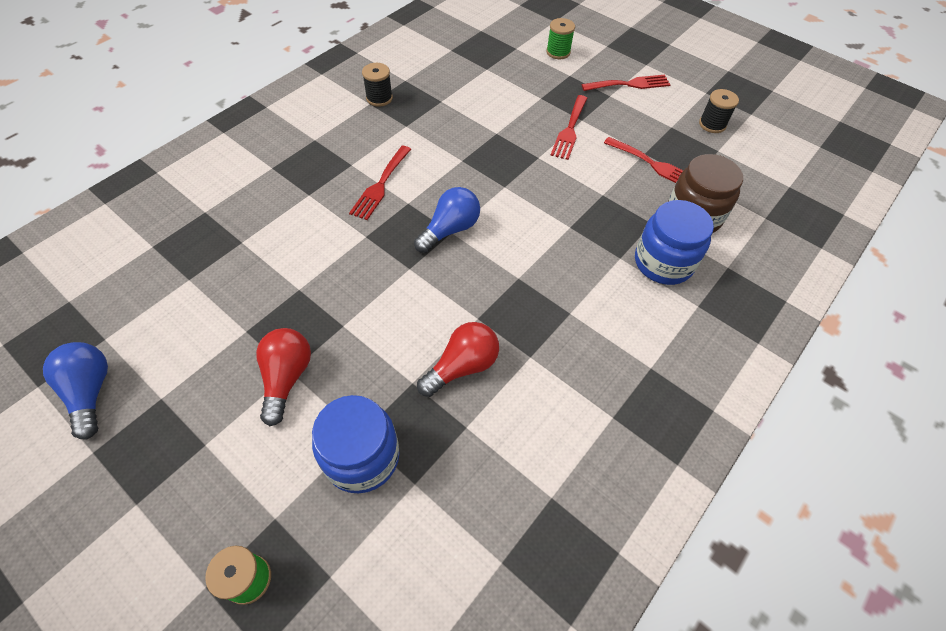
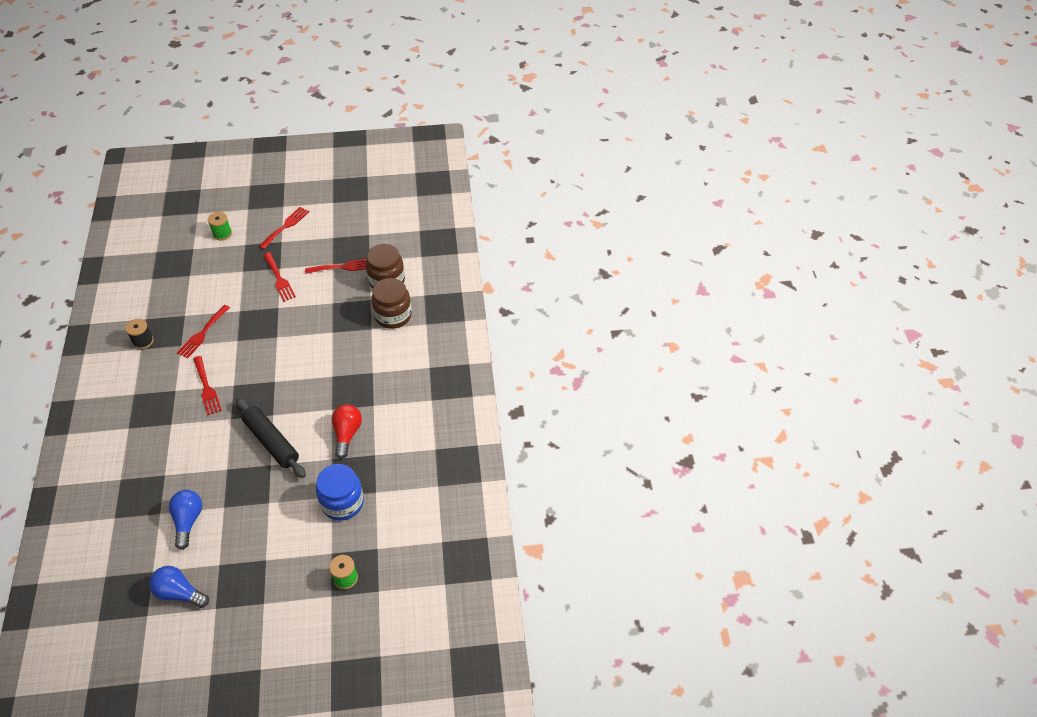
camera: 45 degrees left, 5 degrees down
red light bulb [256,328,311,426] -> none
blue light bulb [414,187,480,253] -> blue light bulb moved to [169,490,202,550]
blue jar [635,200,714,285] -> brown jar [371,278,412,329]
black spool [699,89,739,133] -> none
none -> red fork [177,305,230,359]
none -> black rolling pin [236,397,306,478]

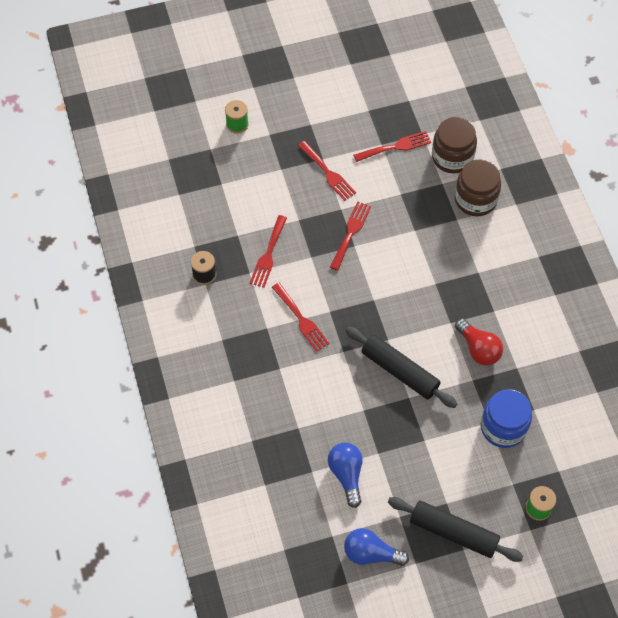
camera: 10 degrees left, 10 degrees up
red fork [259,207,309,249] -> red fork moved to [330,201,371,271]
red light bulb [332,404,362,459] -> red light bulb turned 150 degrees clockwise [455,318,503,365]
none -> black rolling pin [388,497,524,562]

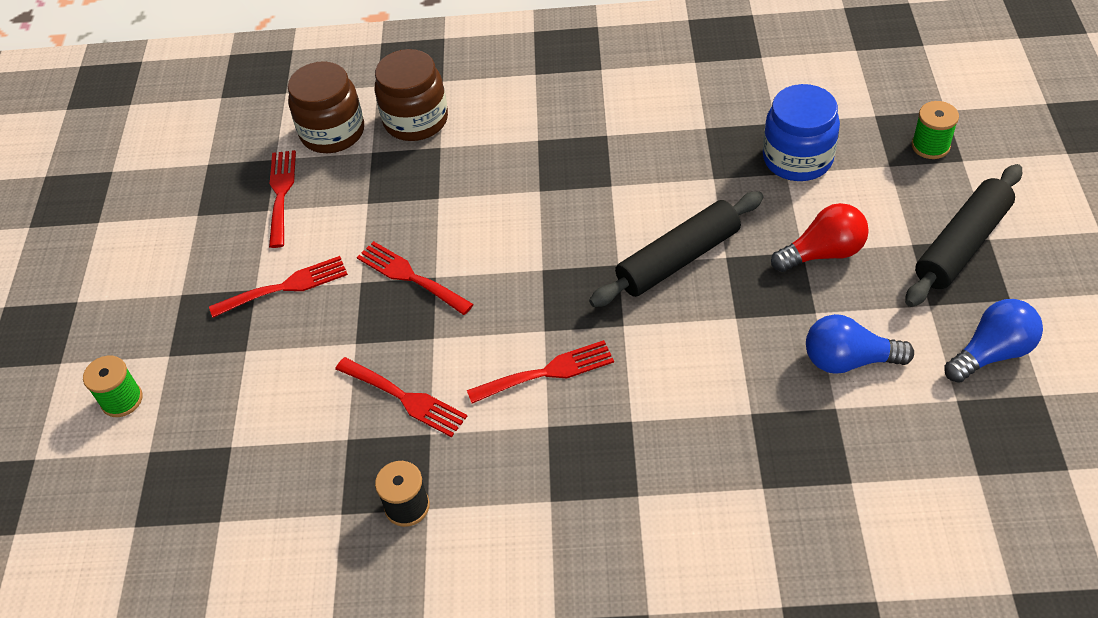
camera: 70 degrees left, 10 degrees down
blue light bulb [344,528,409,566] -> blue light bulb turned 150 degrees counterclockwise [944,299,1043,383]
red light bulb [455,318,503,365] -> red light bulb moved to [771,203,869,272]

